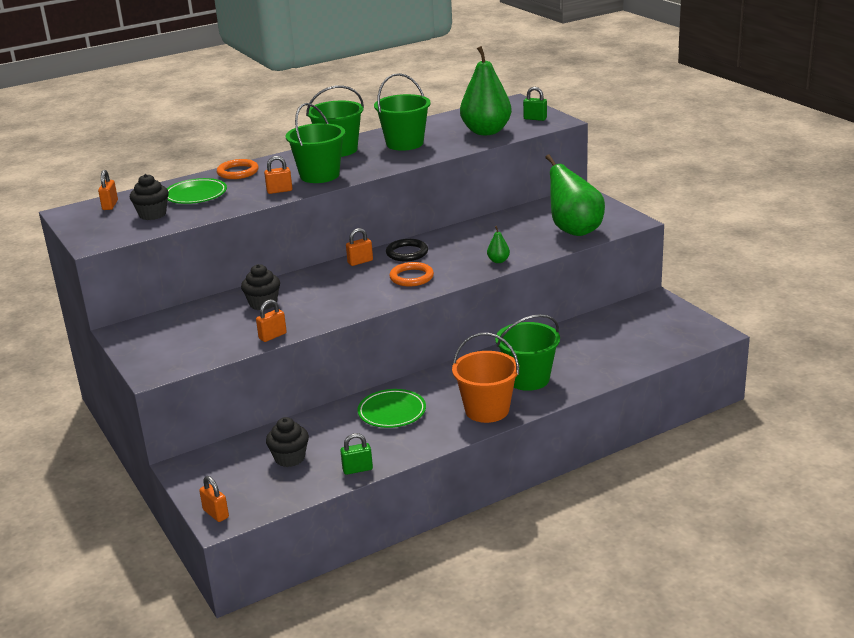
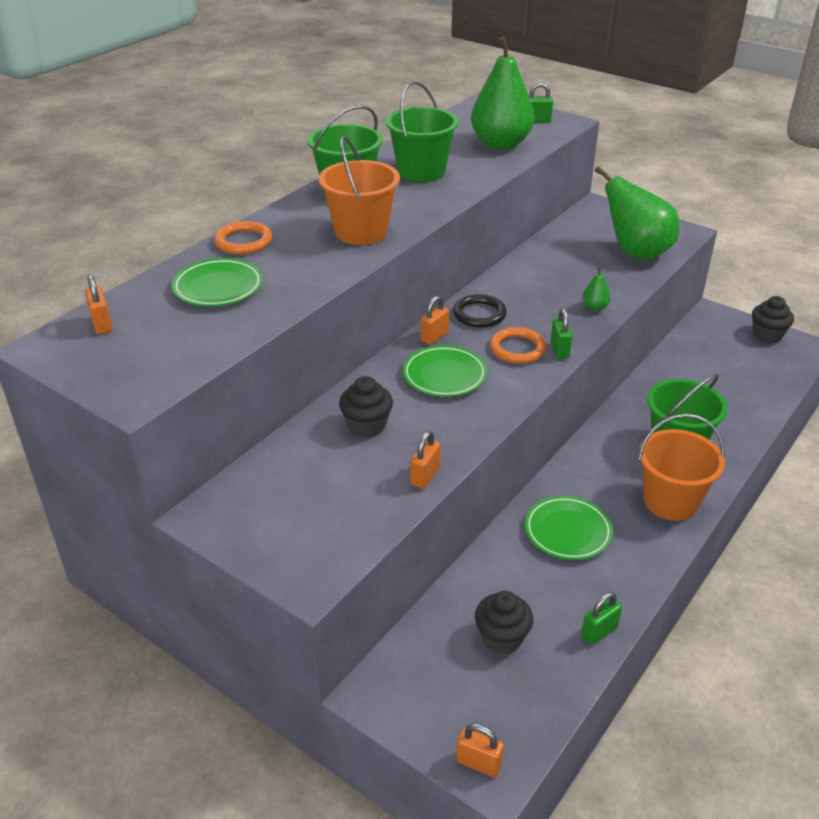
camera: 25 degrees left, 10 degrees up
black cupcake [130,174,169,220] -> black cupcake moved to [752,296,794,343]
orange padlock [264,156,292,194] -> none
green bucket [286,103,345,183] -> orange bucket [319,136,400,245]
none -> green plate [403,345,487,397]
none -> green padlock [551,308,572,359]

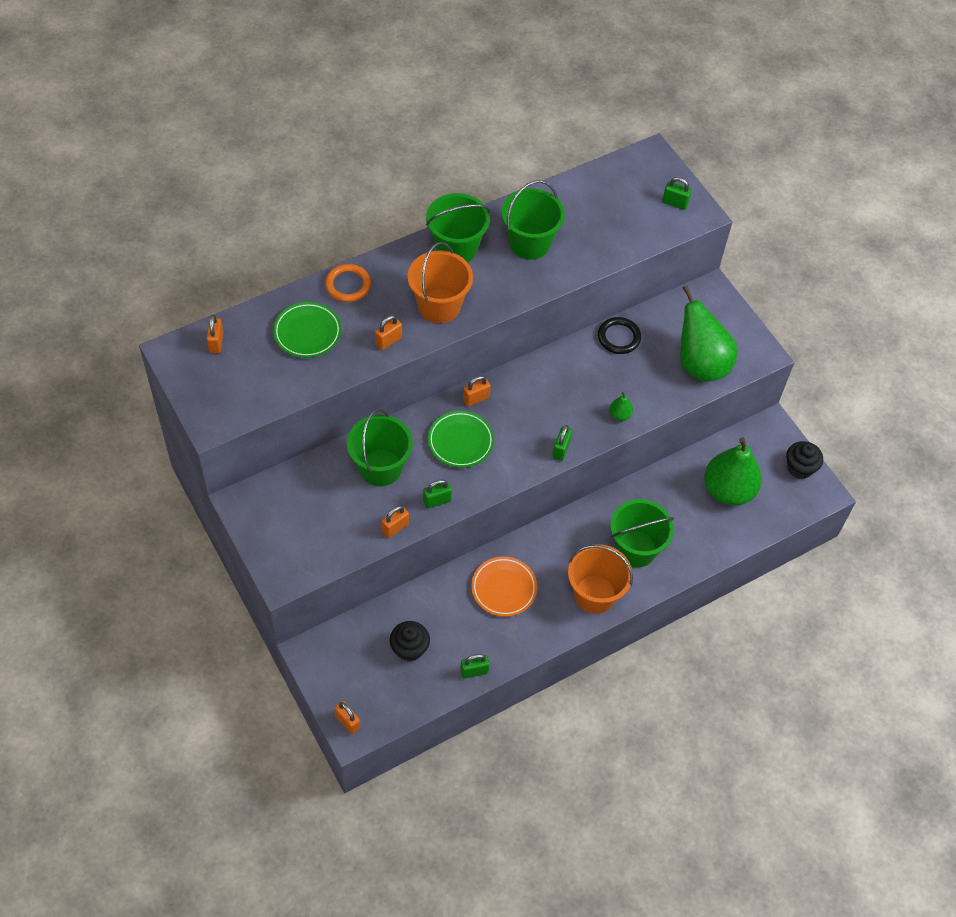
camera: 20 degrees right, 20 degrees up
black cupcake [339,376,393,438] -> green bucket [347,409,413,486]
black ring [453,294,507,328] -> black ring moved to [598,317,641,354]
green pear [471,37,534,150] -> green pear moved to [704,438,762,506]
orange ring [490,327,546,364] -> none
green plate [525,496,613,560] -> orange plate [471,556,537,617]
none -> orange padlock [375,315,402,350]
none -> green padlock [423,479,452,509]

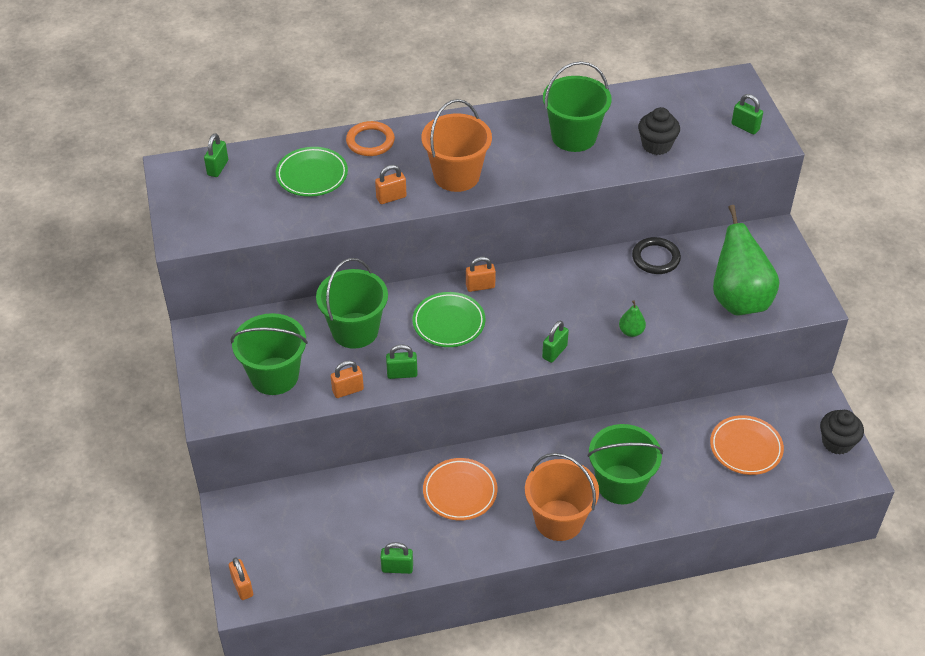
camera: 20 degrees right, 10 degrees down
orange padlock [207,315,224,353] -> green padlock [204,133,228,177]
black cupcake [390,621,430,662] -> black cupcake moved to [638,107,680,155]
green bucket [426,193,490,262] -> green bucket moved to [231,313,308,395]
green pear [704,438,762,506] -> orange plate [710,415,784,475]

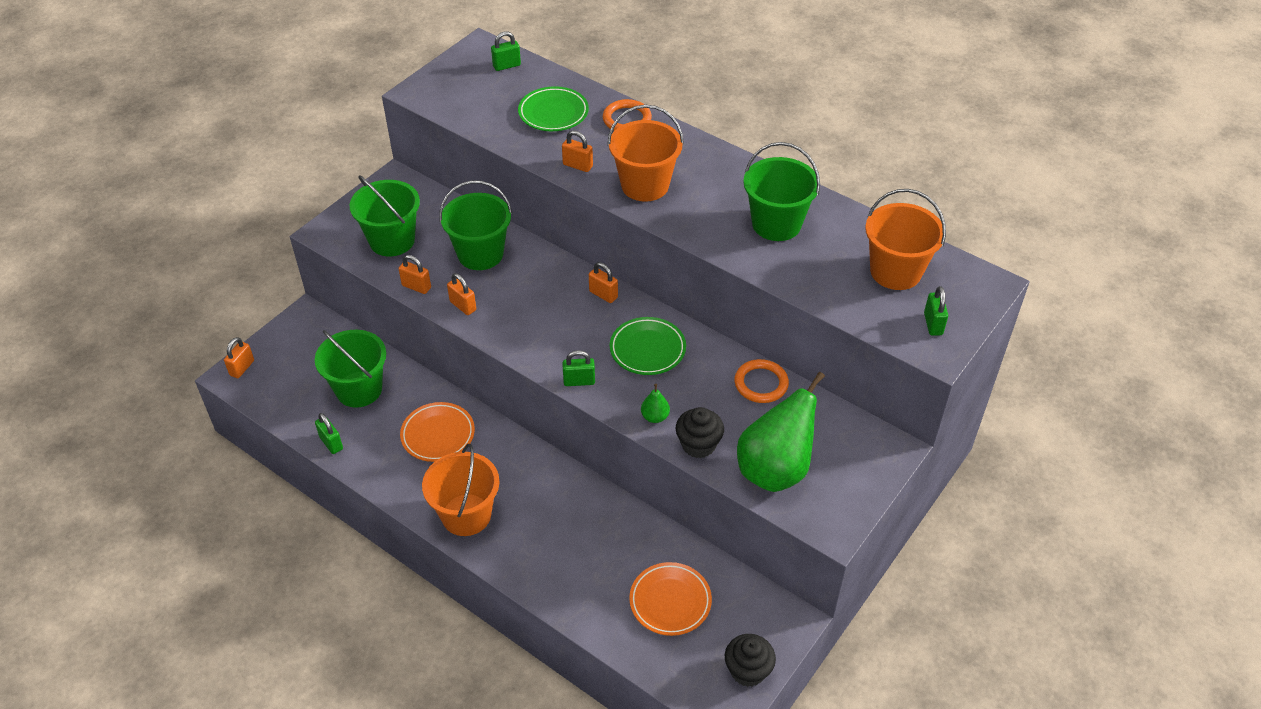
camera: 50 degrees right, 0 degrees up
green padlock [386,344,418,379] -> orange padlock [447,273,476,315]
green plate [413,292,485,347] -> green plate moved to [610,317,686,375]
green bucket [588,424,663,504] -> green bucket moved to [315,330,386,408]
black ring [632,237,681,274] -> orange ring [735,359,789,403]
black cupcake [638,107,680,155] -> black cupcake moved to [676,407,724,458]
none -> orange bucket [865,189,946,290]

